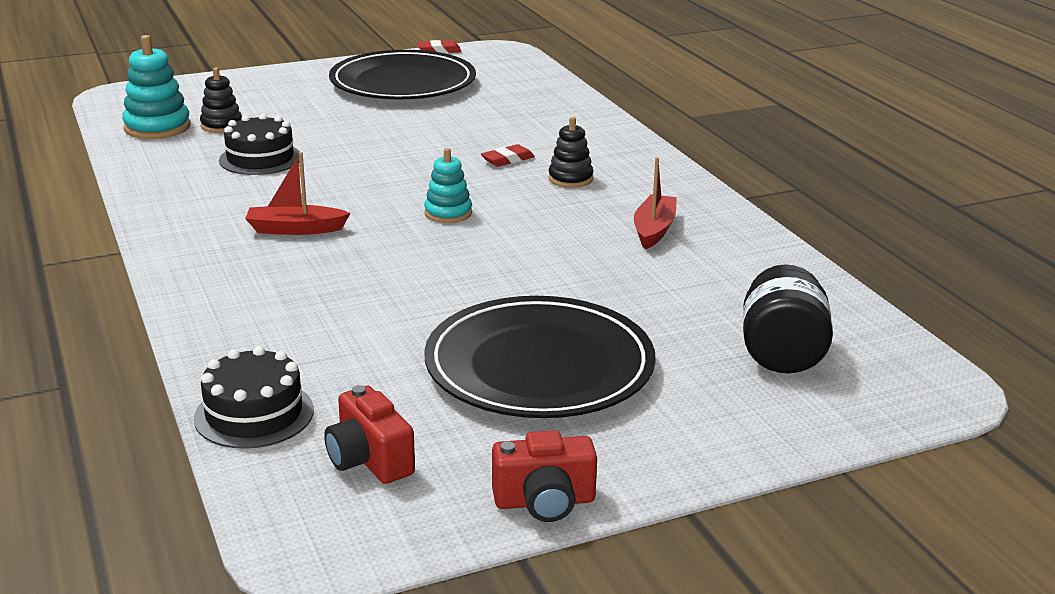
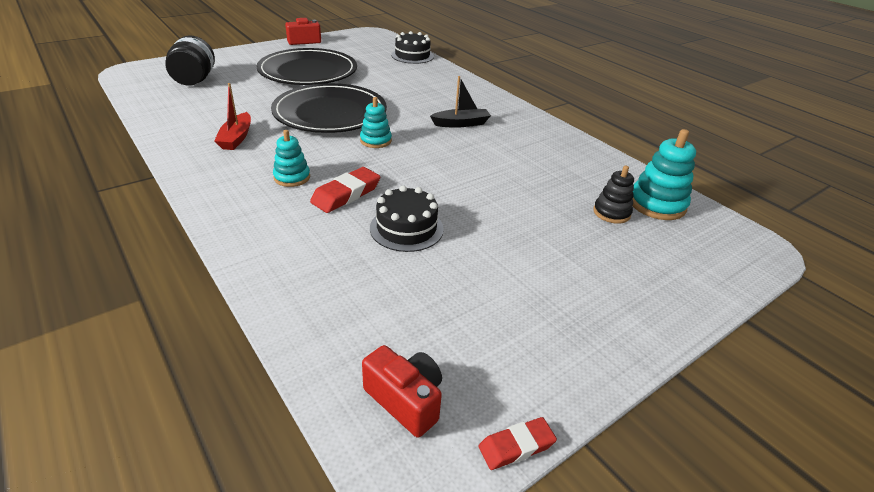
camera: 165 degrees right, 10 degrees up
black cake [219,114,300,175] -> black cake moved to [370,186,444,252]
red boat [245,152,351,235] -> black boat [430,76,491,128]
red camera [324,385,415,484] -> red camera moved to [362,345,442,437]
black plate [329,50,476,99] -> black plate moved to [271,83,387,133]
red eraser [481,144,535,167] -> red eraser [310,167,381,213], size x1.58
black stacking toy [548,117,593,188] -> turquoise stacking toy [273,130,310,187]

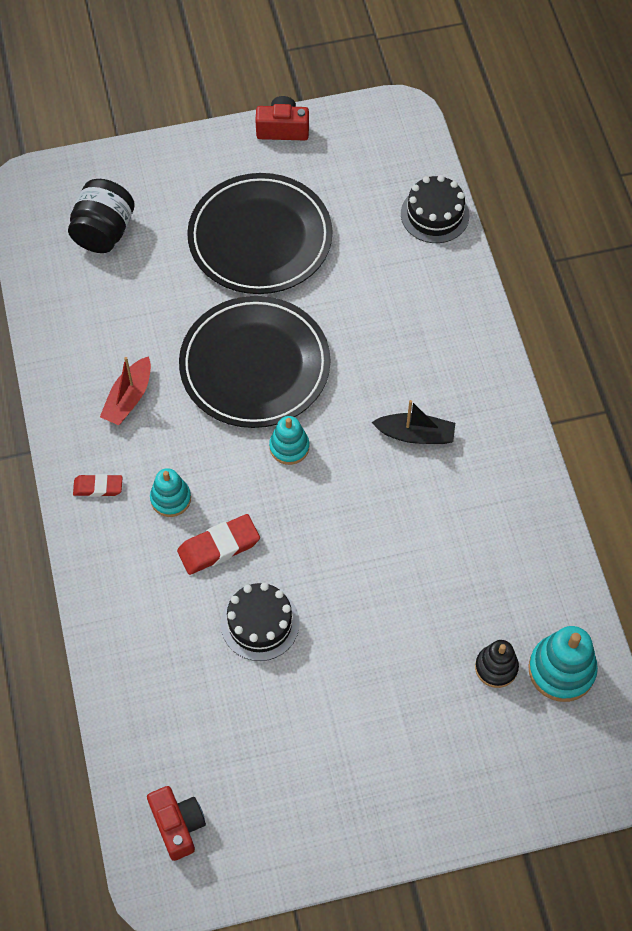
camera: 25 degrees right, 25 degrees up
red eraser [479,417,557,470] -> red eraser moved to [73,474,123,497]

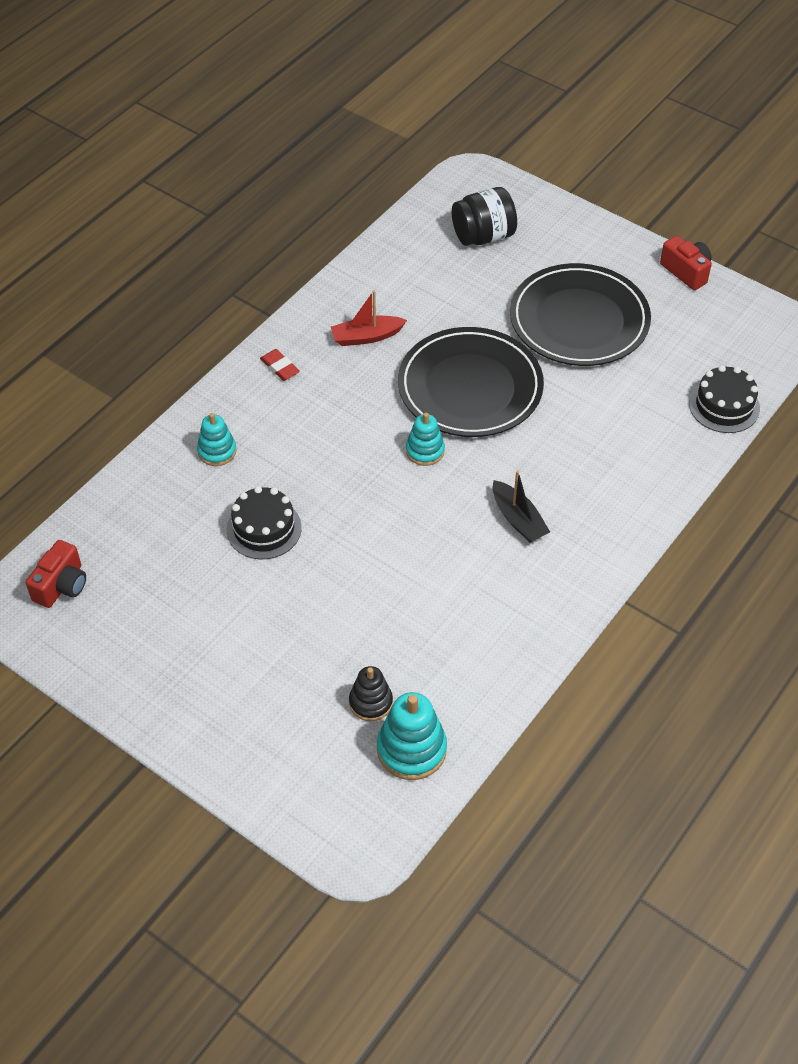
camera: 50 degrees right, 10 degrees down
turquoise stacking toy [150,468,191,517] -> turquoise stacking toy moved to [197,413,237,466]
red eraser [177,514,260,575] -> none

